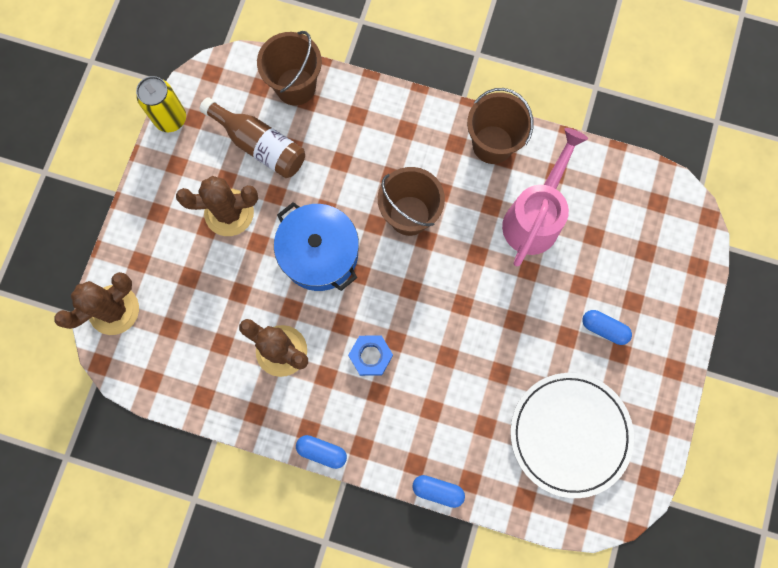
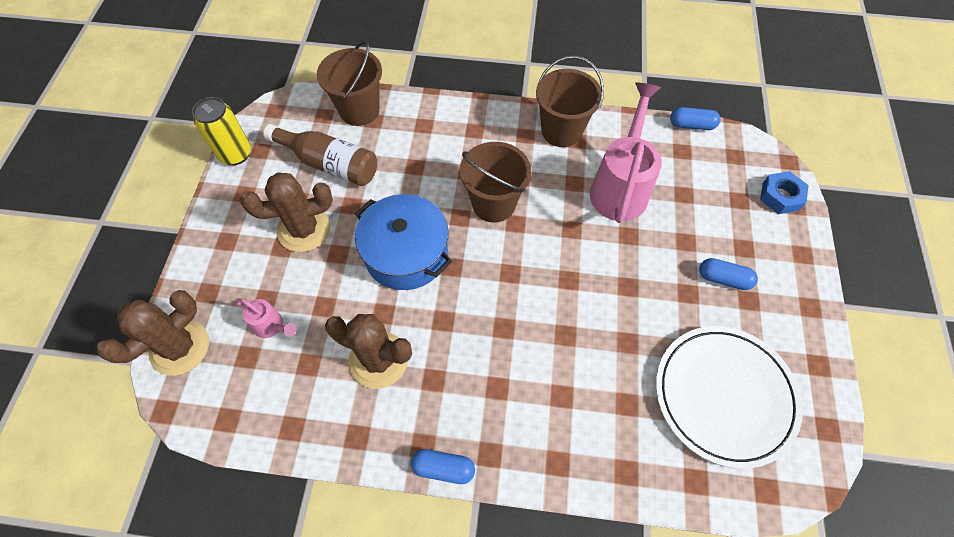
camera: 10 degrees left, 15 degrees down
blue nut [348,335,393,376] -> blue nut moved to [760,171,808,214]
blue capsule [412,475,465,508] -> blue capsule moved to [670,107,721,130]
none -> pink watering can [235,298,297,338]

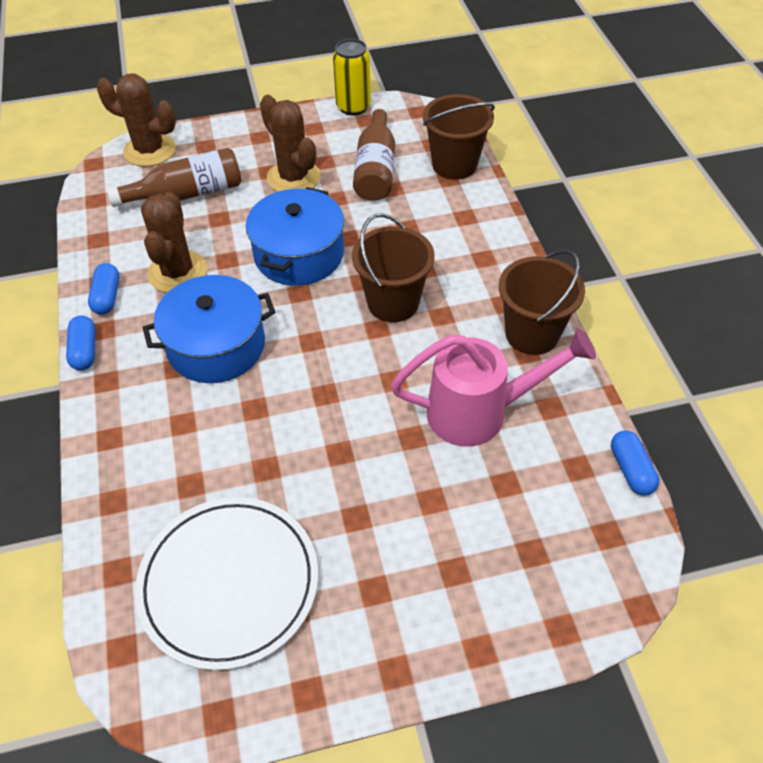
camera: 70 degrees right, 10 degrees down
pink watering can [235,298,297,338] -> brown bottle [107,148,241,207]
blue capsule [699,258,758,290] -> blue capsule moved to [88,263,119,315]
blue nut [760,171,808,214] -> none
none -> blue pot [143,275,275,383]

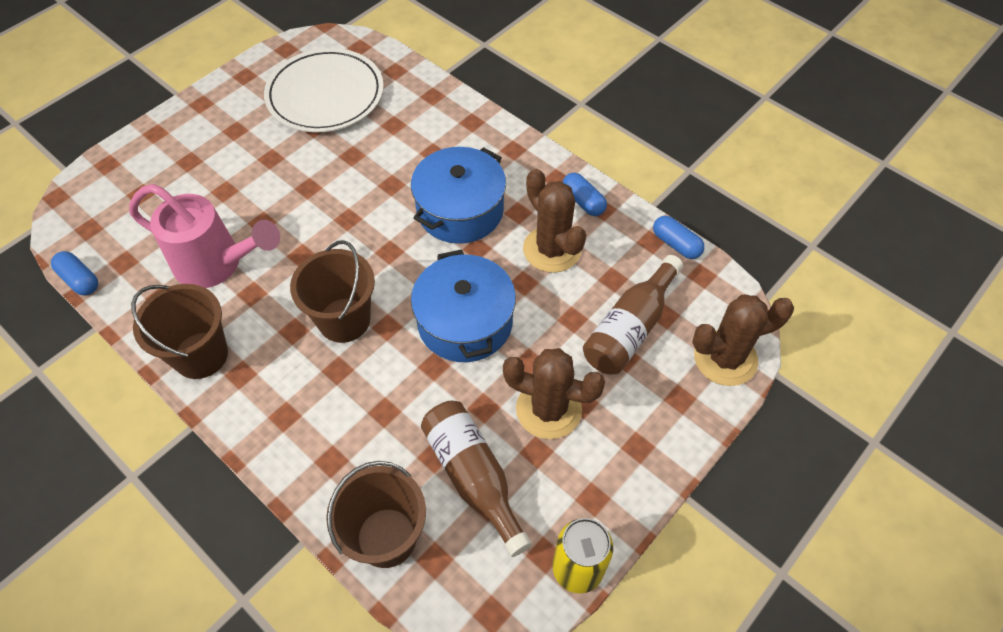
camera: 145 degrees right, 5 degrees up
blue capsule [66,315,95,370] -> blue capsule moved to [653,216,705,259]
pink watering can [391,328,596,447] -> pink watering can turned 120 degrees counterclockwise [129,184,280,288]

